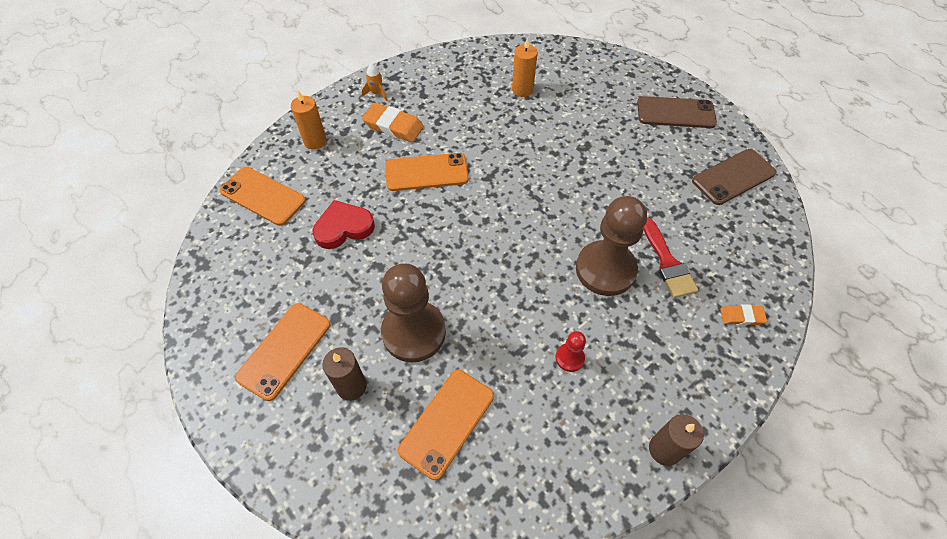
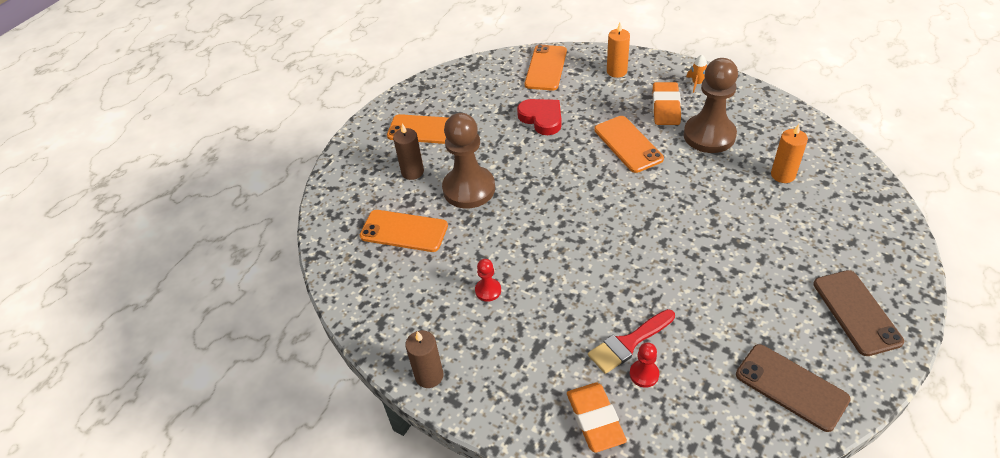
camera: 75 degrees right, 10 degrees down
brown pawn [576,196,647,296] -> brown pawn moved to [684,58,738,153]
orange eraser [720,304,767,325] -> orange eraser [567,383,627,452], size x1.74
none -> red pawn [630,342,659,388]

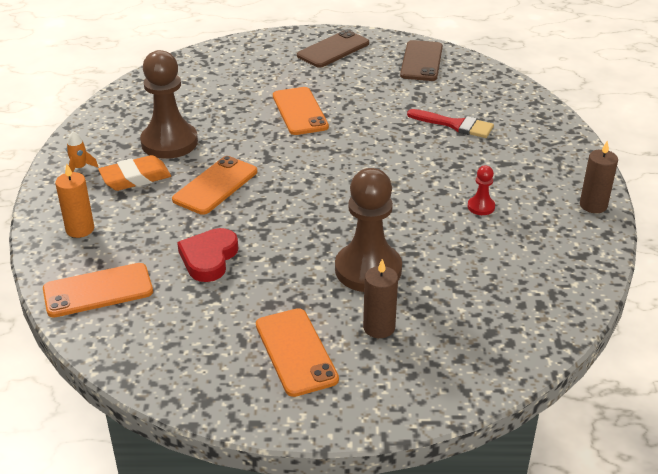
camera: 125 degrees left, 10 degrees down
orange phone [360,210,448,252] -> orange phone moved to [273,87,329,135]
orange eraser [567,383,627,452] -> none
red pawn [630,342,659,388] -> none
orange candle [771,124,808,183] -> none

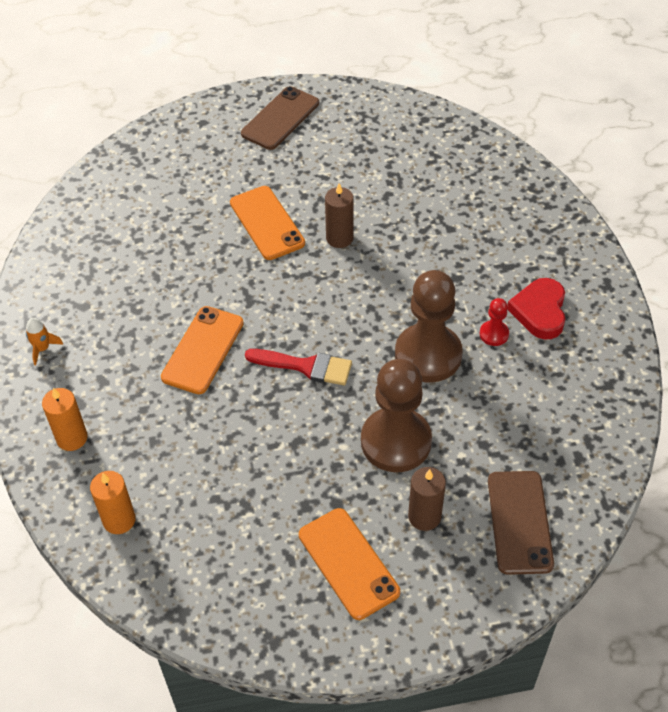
camera: 10 degrees left, 15 degrees up
orange phone [43,263,153,318] -> orange candle [90,471,136,534]
orange eraser [98,155,171,191] -> none
brown pawn [140,50,198,159] -> brown pawn moved to [395,270,463,382]
red heart [177,228,238,282] -> red heart moved to [507,278,565,340]
brown phone [400,40,443,81] -> brown phone moved to [488,471,554,575]
red brush [407,109,494,138] -> red brush moved to [245,349,352,385]
brown candle [580,141,618,213] -> brown candle moved to [325,183,354,248]

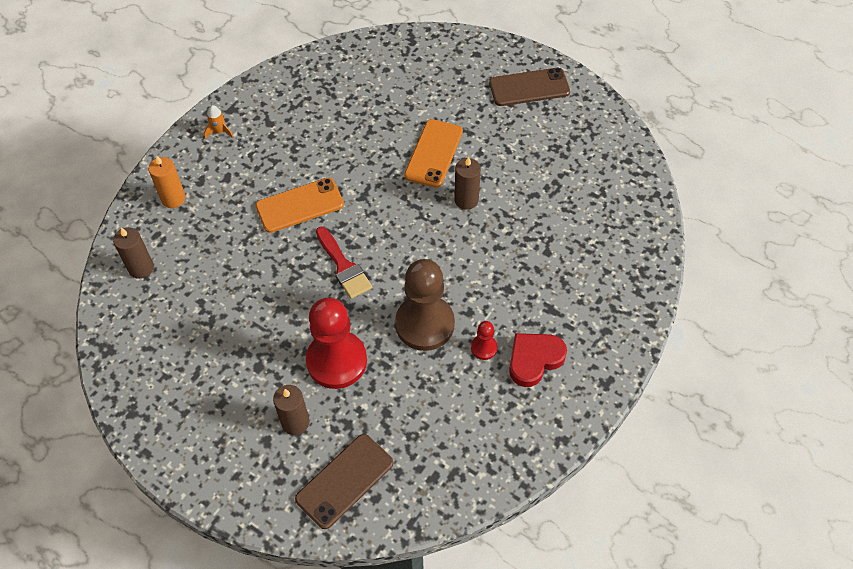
camera: 45 degrees right, 5 degrees up
orange candle [90,471,136,534] -> brown candle [113,227,154,279]
orange phone [299,508,400,620] -> none
brown pawn [361,359,432,472] -> red pawn [306,298,367,389]

